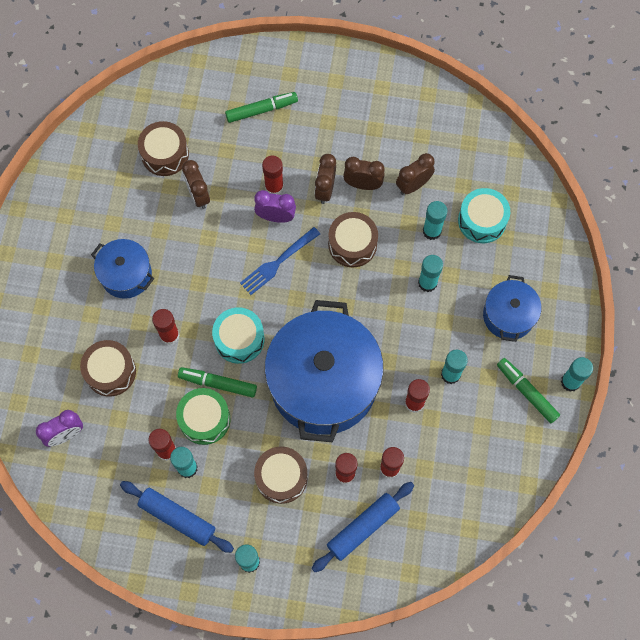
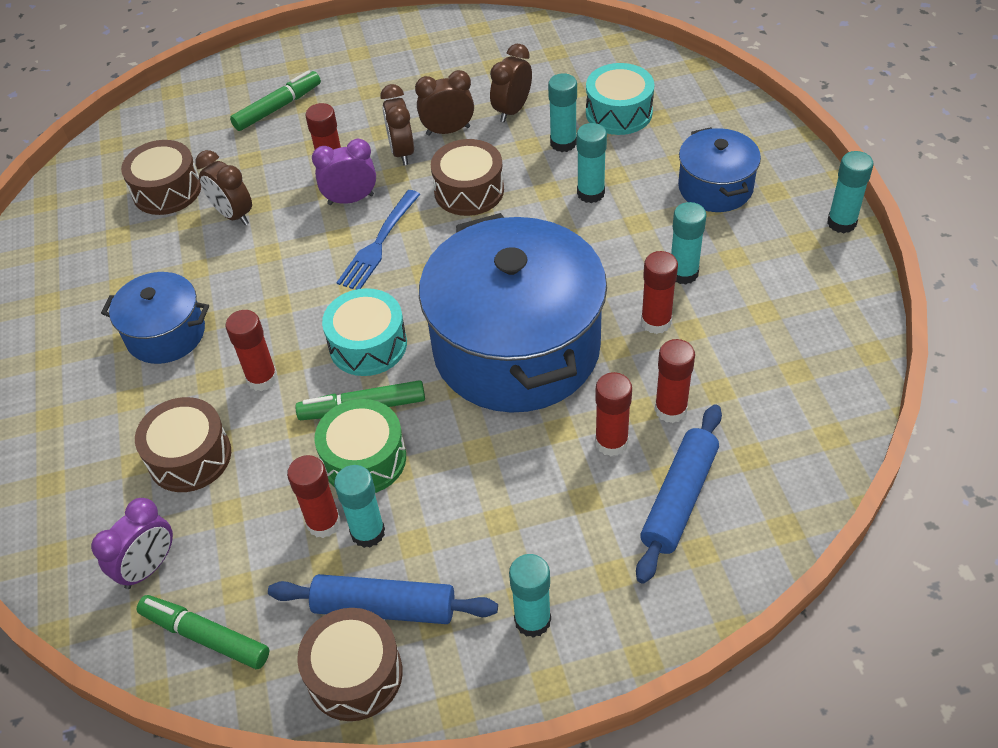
camera: 20 degrees left, 20 degrees down
brown drum [254,447,308,504] -> brown drum moved to [297,608,403,721]
green marker [497,358,560,423] -> green marker moved to [137,595,269,669]

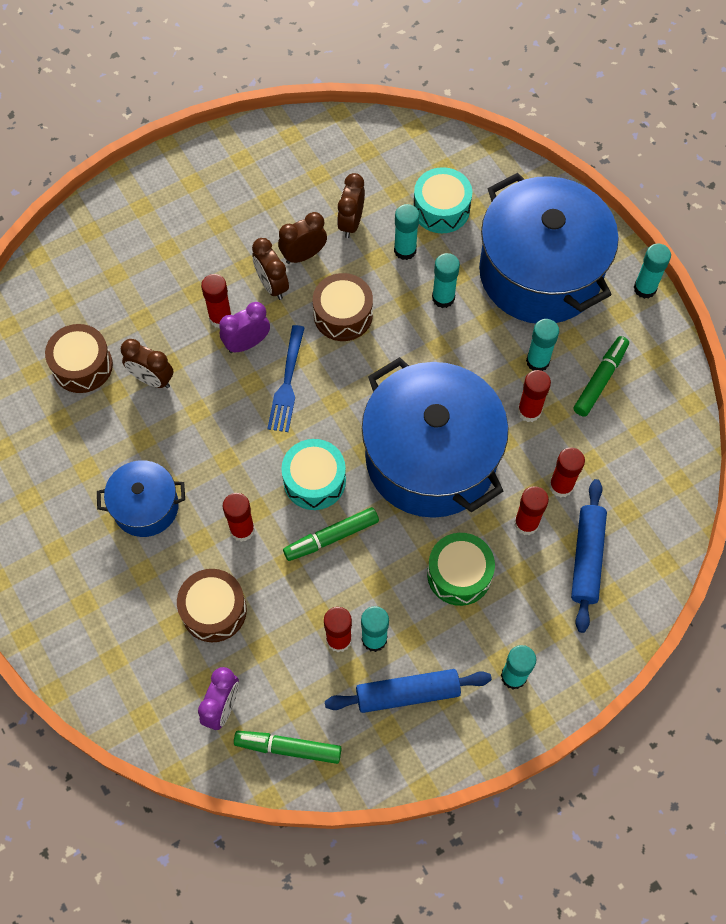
camera: 20 degrees left, 15 degrees up
green marker [230,70,321,131] -> green marker moved to [574,336,629,417]
brown drum [297,608,403,721] -> none
green drum [315,399,406,493] -> green drum moved to [427,533,495,606]
blue pot [678,127,761,212] -> blue pot [479,173,619,324], size x2.02

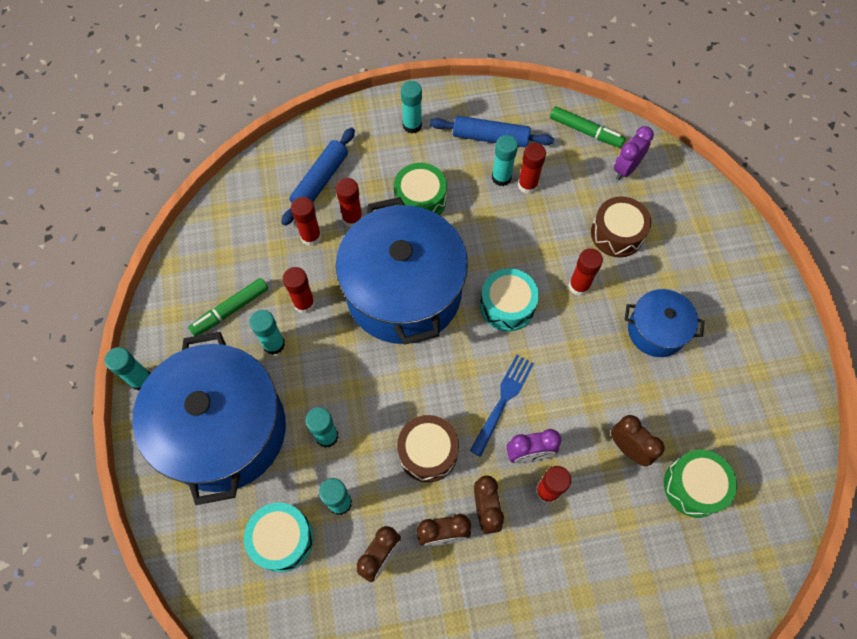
camera: 160 degrees left, 0 degrees up
brown drum [45,324,113,393] -> green drum [664,450,737,518]
green marker [283,507,379,561] -> none

